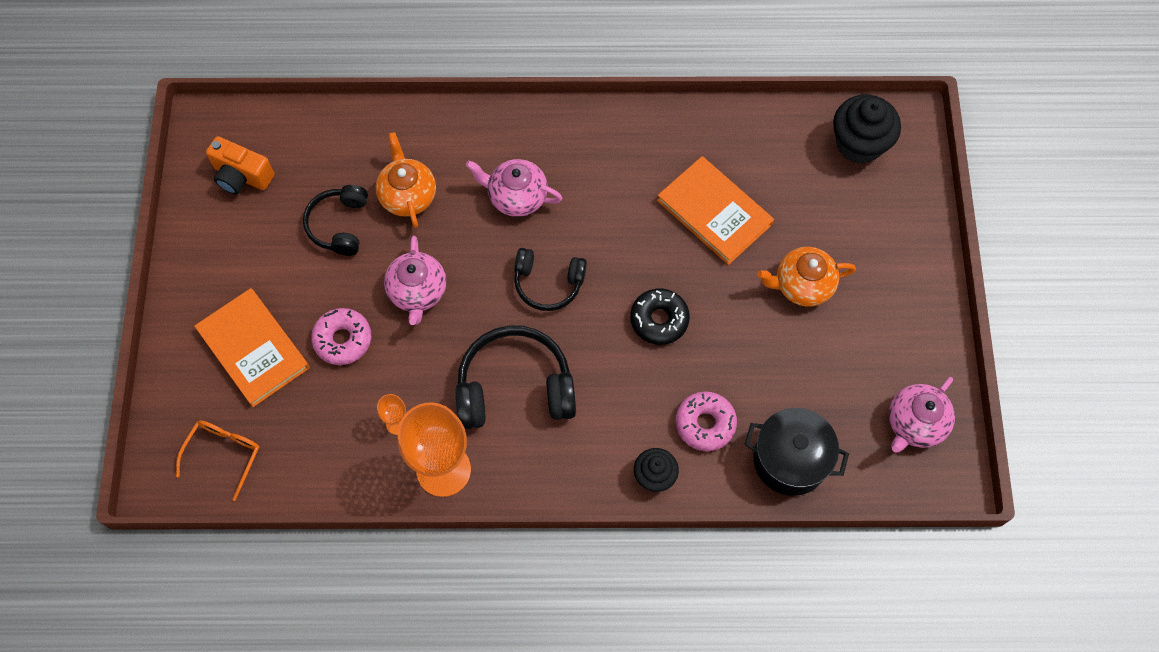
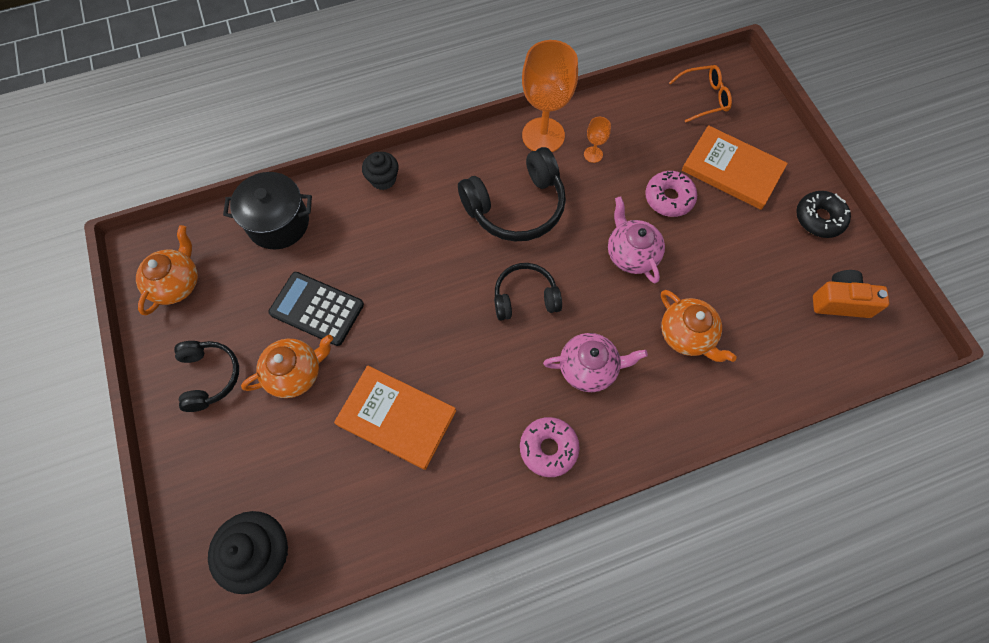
camera: 160 degrees right, 0 degrees up
orange glasses [176,420,260,501] -> orange glasses turned 105 degrees counterclockwise [669,65,732,123]
black headphones [303,185,368,256] -> black headphones moved to [174,341,239,412]
black donut [630,288,690,345] -> black donut moved to [796,191,851,238]
pink donut [676,391,737,451] -> pink donut moved to [520,417,580,477]
pink teapot [889,377,955,452] -> orange teapot [136,225,198,315]
none -> black calculator [269,272,364,346]

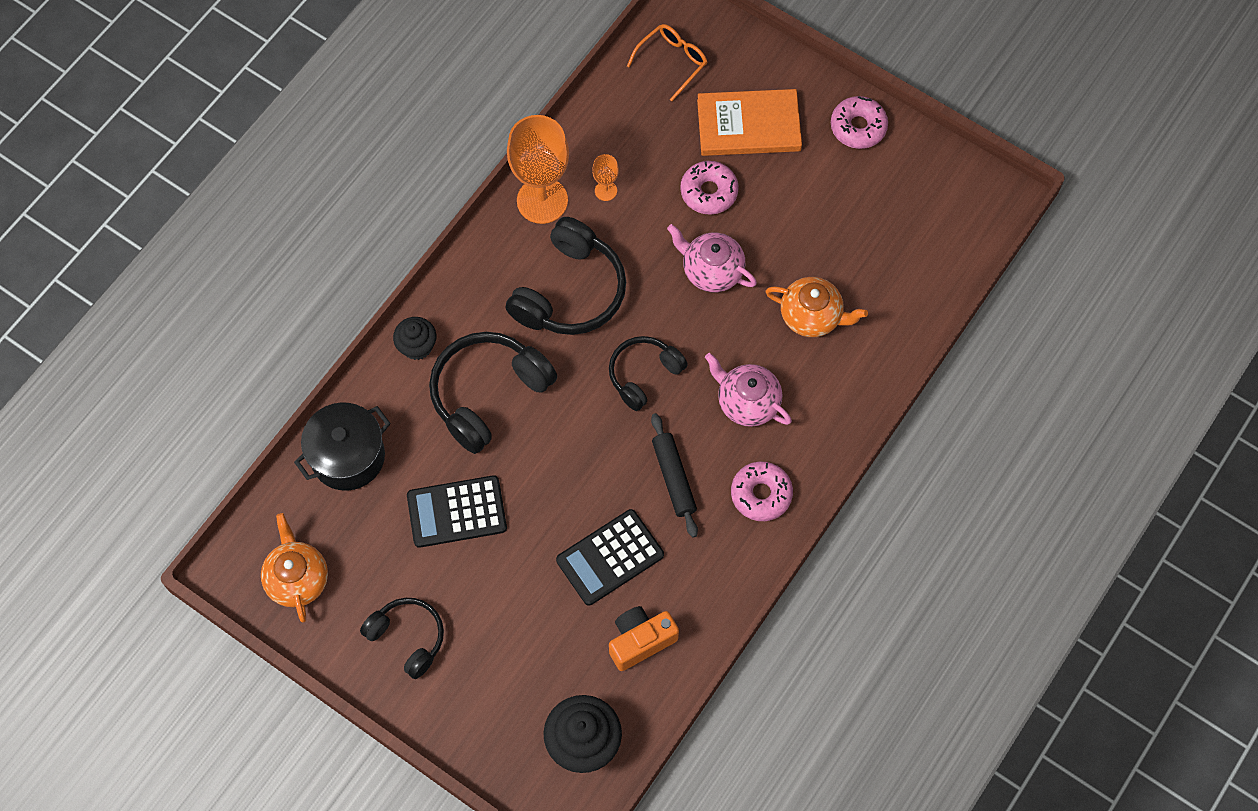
camera: 35 degrees left, 0 degrees up
orange teapot [241,335,333,398] -> none
orange book [334,365,456,470] -> black calculator [556,509,664,606]
pink teapot [543,333,648,392] -> pink teapot turned 105 degrees counterclockwise [705,353,792,427]
black donut [796,191,851,238] -> pink donut [831,96,888,149]
orange camera [813,270,889,318] -> orange camera moved to [609,606,679,671]
none -> black headphones [429,332,557,454]
none -> black rolling pin [651,413,698,537]

